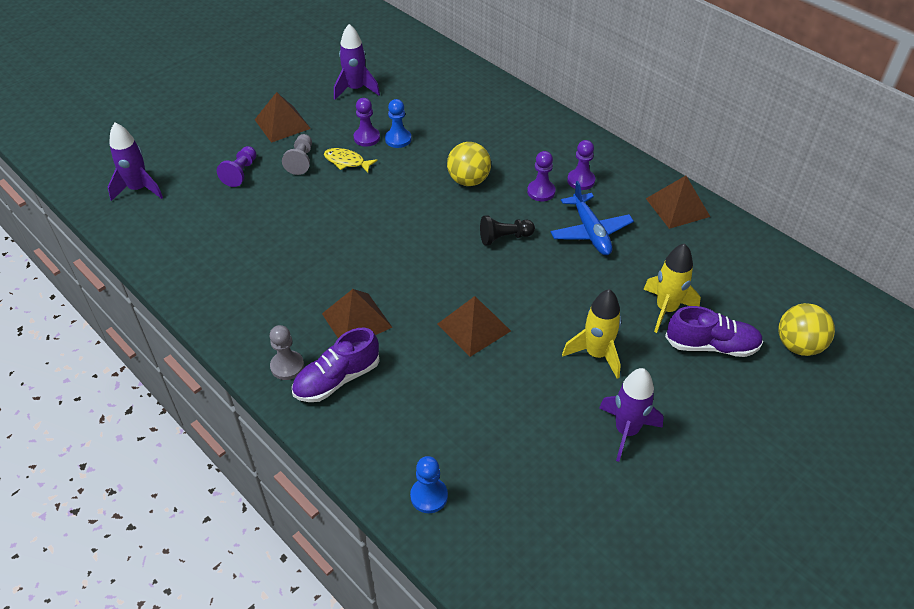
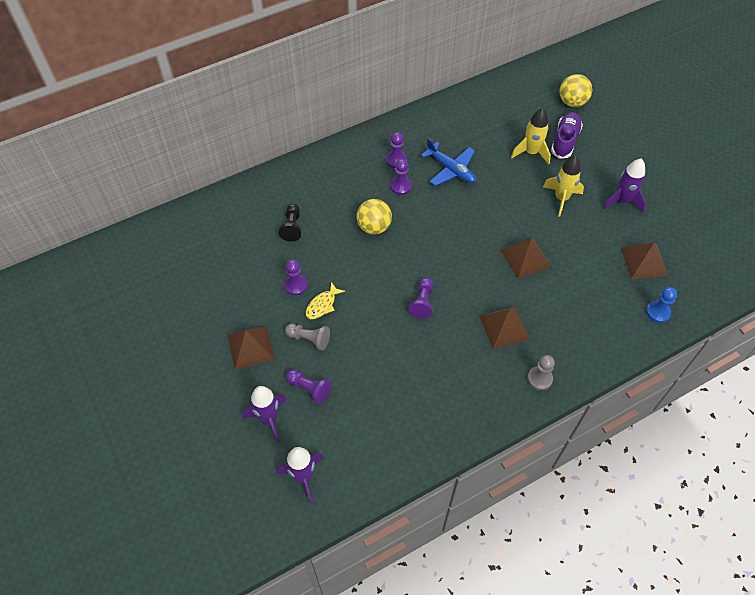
camera: 75 degrees left, 10 degrees up
purple shoe [292,328,380,402] -> none
purple rocket [334,24,380,100] -> purple rocket moved to [242,386,287,443]
blue pawn [385,99,411,148] -> none
black pawn [480,215,535,245] -> black pawn moved to [279,204,302,242]
blue plane [551,181,634,255] -> blue plane turned 45 degrees clockwise [421,138,476,186]
brown pyramid [646,176,710,229] -> brown pyramid moved to [621,242,668,279]
none -> purple pawn [408,277,433,319]

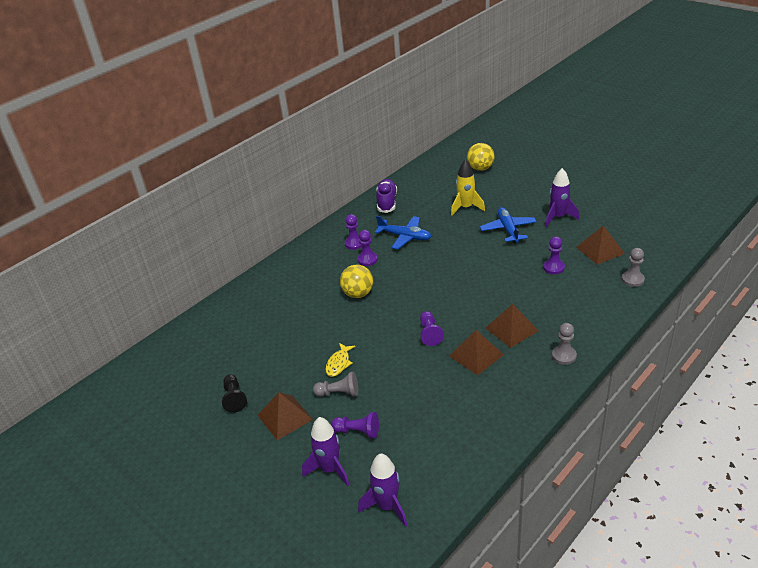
camera: 15 degrees left, 20 degrees down
black pawn [279,204,302,242] -> black pawn moved to [222,374,247,413]
purple pawn [284,260,308,295] -> purple pawn moved to [543,237,565,274]
brown pyramid [501,238,551,279] -> brown pyramid moved to [449,330,504,375]
yellow rocket [543,156,584,217] -> blue plane [480,207,537,243]
purple shoe [551,112,583,159] -> purple shoe moved to [376,179,397,213]
blue pawn [646,287,677,323] -> grey pawn [622,248,645,287]

